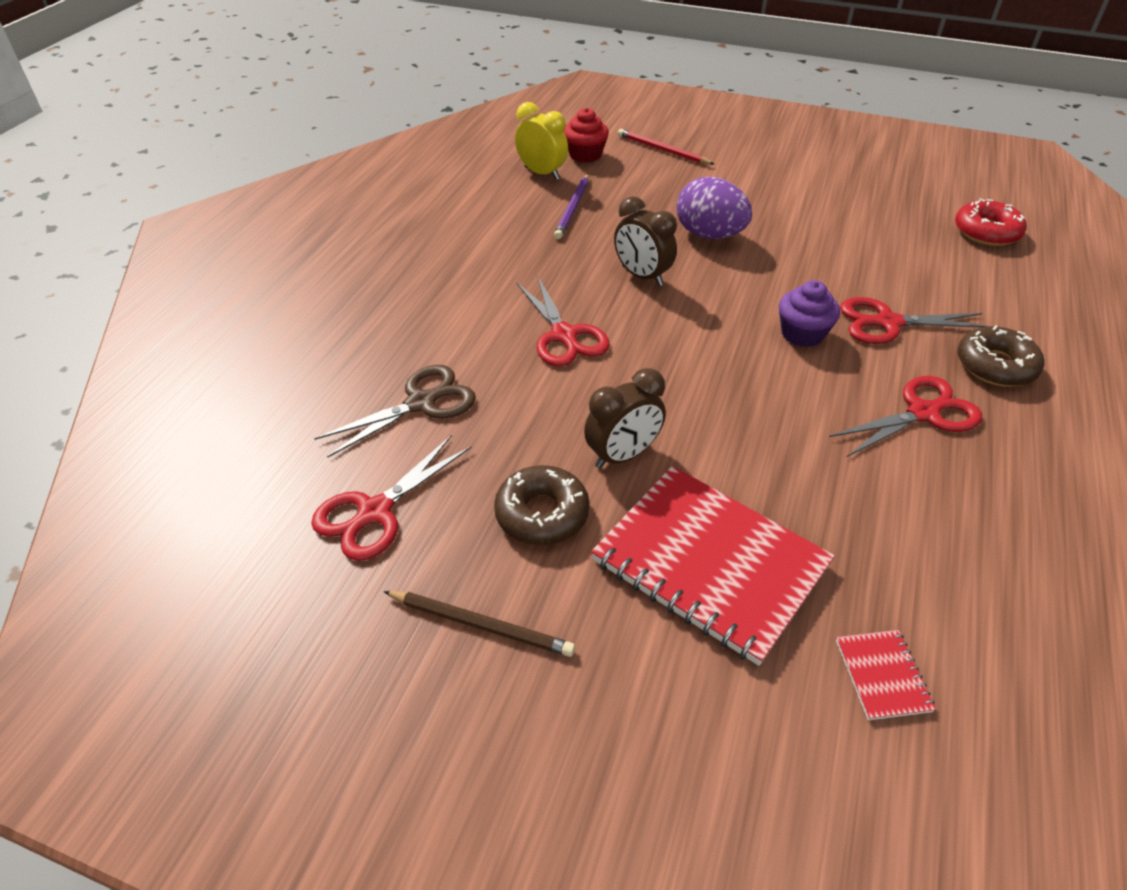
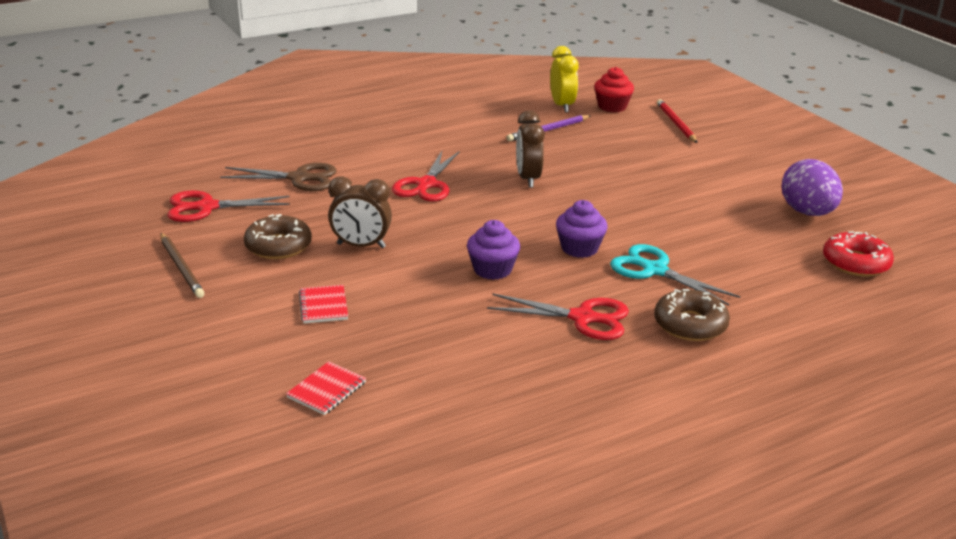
camera: 40 degrees right, 15 degrees down
red notebook [591,466,835,666] -> red notebook [299,285,348,323], size x0.41
purple egg [676,177,752,239] -> purple egg moved to [781,159,843,216]
red scissors [840,297,988,344] -> turquoise scissors [610,244,740,305]
none -> purple cupcake [467,220,520,280]

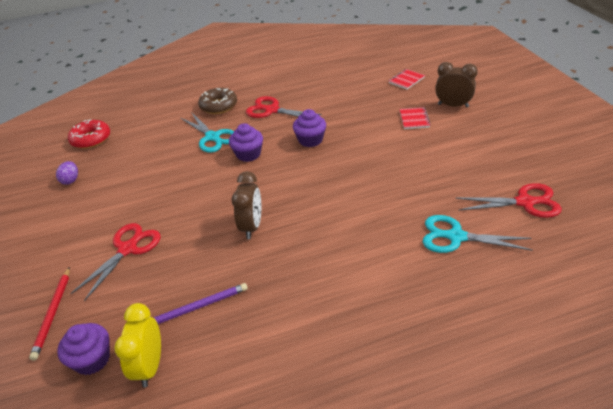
camera: 165 degrees left, 10 degrees up
brown pencil [160,233,205,298] -> none
brown scissors [220,163,337,191] -> turquoise scissors [423,215,533,253]
brown donut [244,214,312,259] -> none
brown clock [328,176,392,248] -> brown clock moved to [435,62,478,107]
red scissors [392,151,460,202] -> red scissors moved to [70,223,161,301]
red cupcake [594,67,634,112] -> purple cupcake [57,323,110,375]
purple egg [781,159,843,216] -> purple egg [56,161,78,185], size x0.51

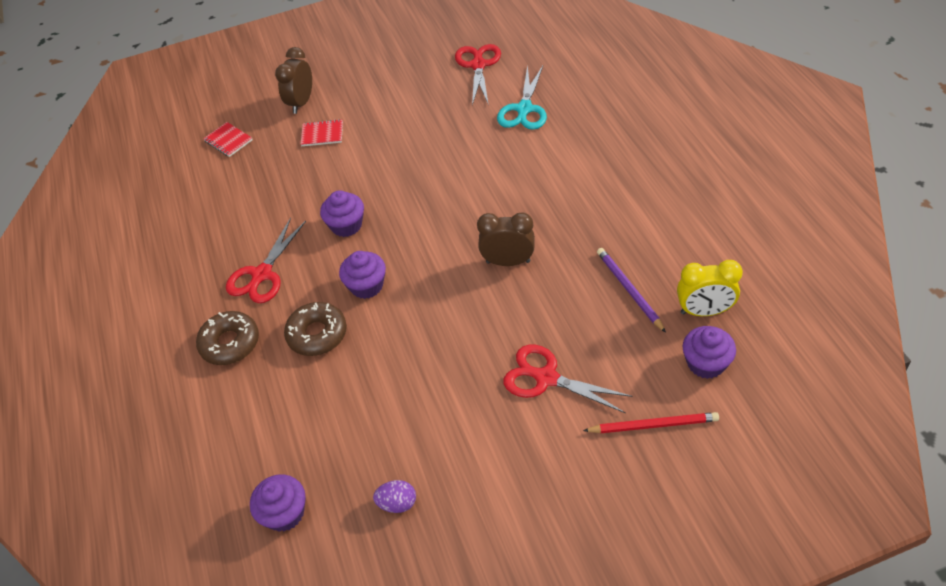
camera: 90 degrees left, 10 degrees up
red donut [68,119,110,149] -> purple cupcake [250,474,306,532]
turquoise scissors [181,112,234,153] -> brown donut [284,302,347,356]

